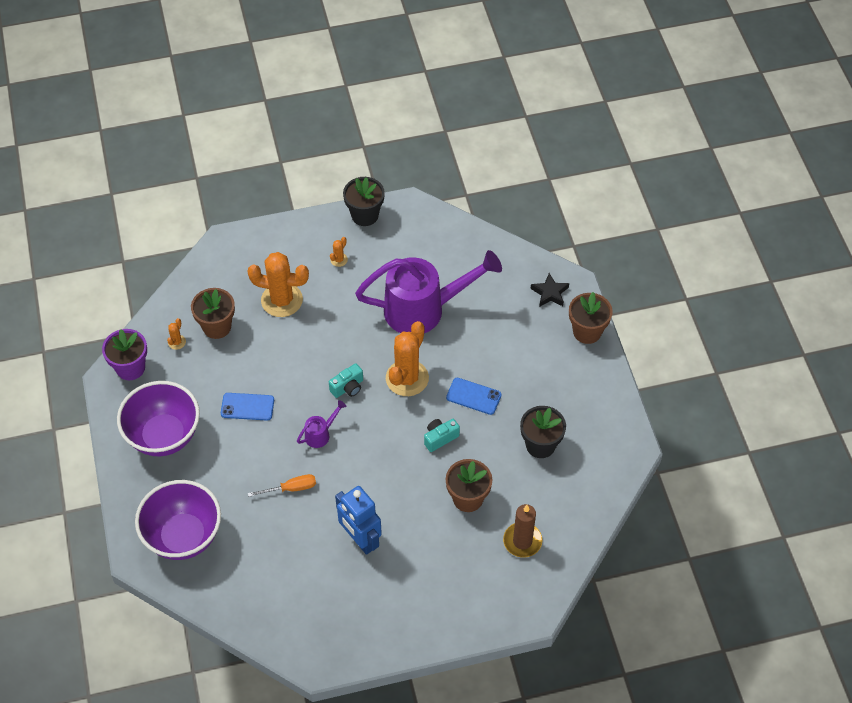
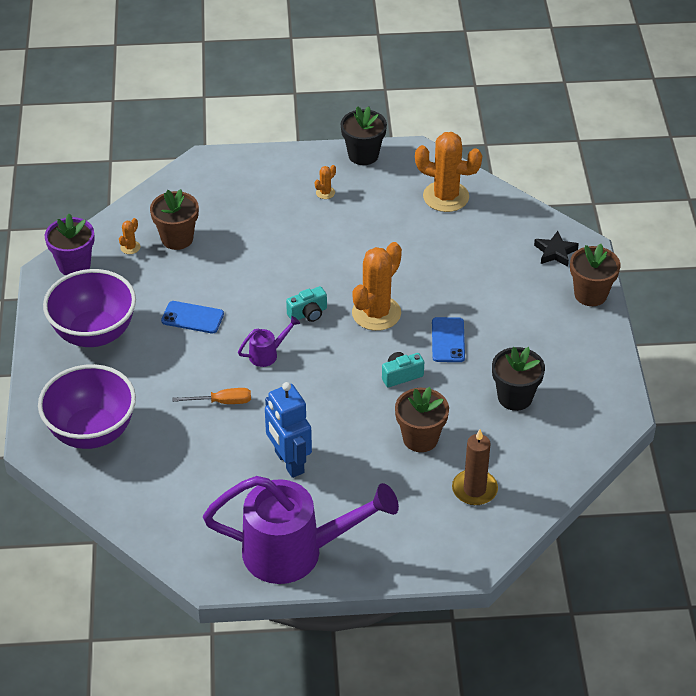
camera: 10 degrees right, 10 degrees down
orange cactus [248,252,309,317] -> orange cactus moved to [415,132,482,212]
purple watering can [355,250,502,333] -> purple watering can moved to [203,476,399,584]
blue phone [446,378,502,415] -> blue phone turned 60 degrees clockwise [432,317,465,362]

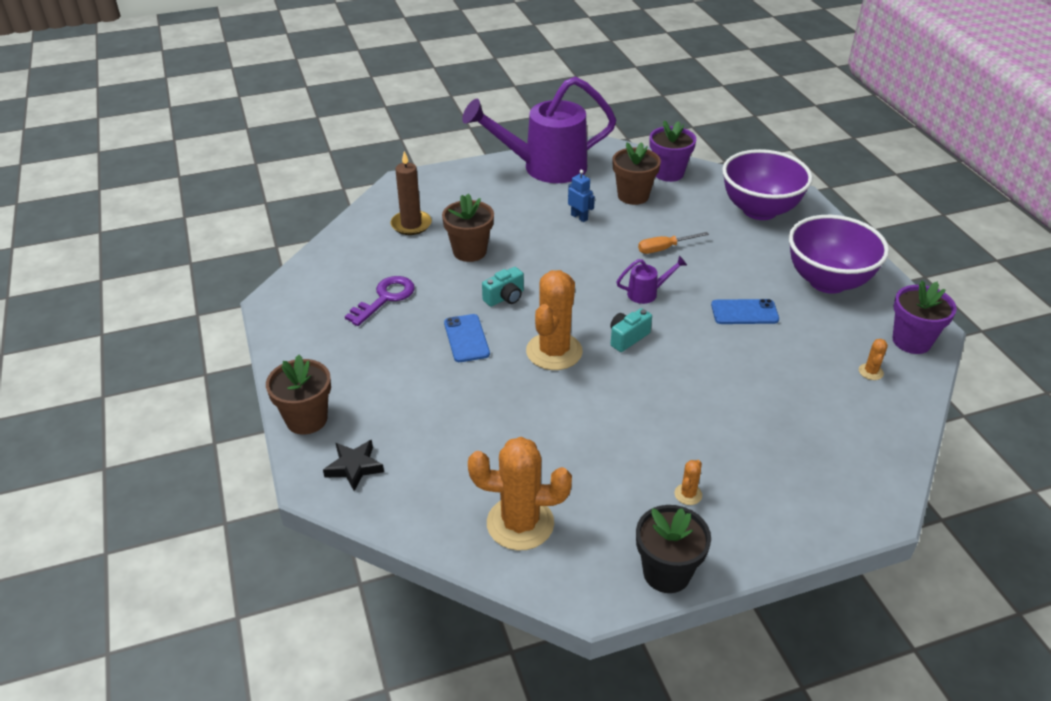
camera: 165 degrees right, 5 degrees down
brown flower pot [150,189,199,250] -> brown flower pot moved to [613,142,661,205]
purple watering can [238,316,300,367] -> purple watering can turned 150 degrees counterclockwise [616,256,687,304]
blue robot [265,382,312,478] -> blue robot [568,170,595,222], size x0.52
black flower pot [492,347,545,411] -> purple key [345,276,415,326]
none -> purple flower pot [650,121,696,182]

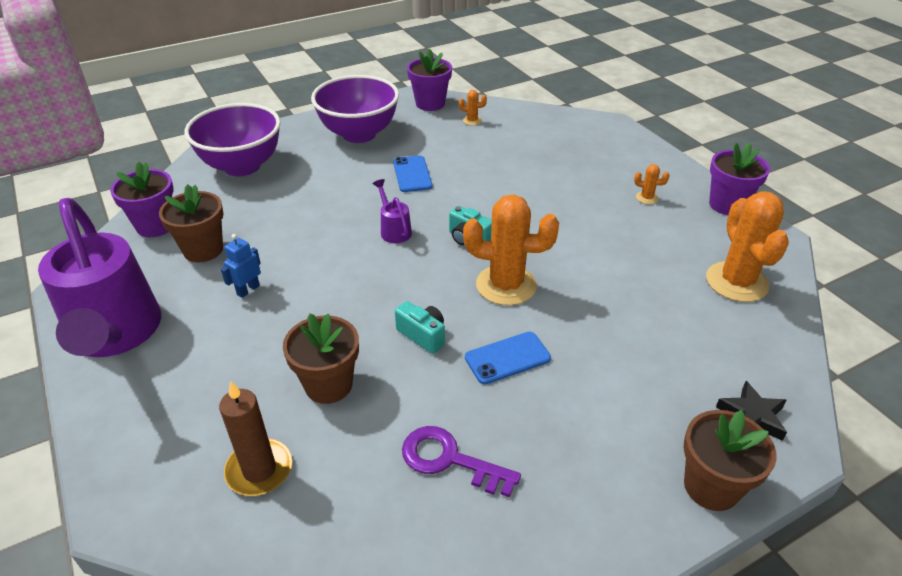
camera: 100 degrees left, 0 degrees up
black flower pot [636,505,711,593] -> purple flower pot [709,143,770,215]
orange screwdriver [638,232,709,254] -> none

